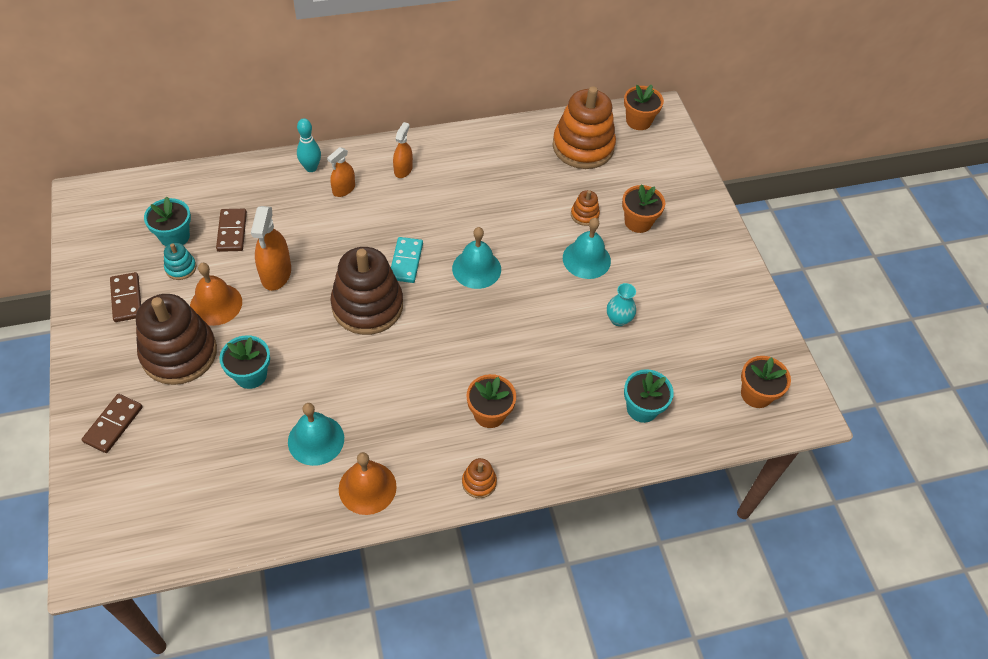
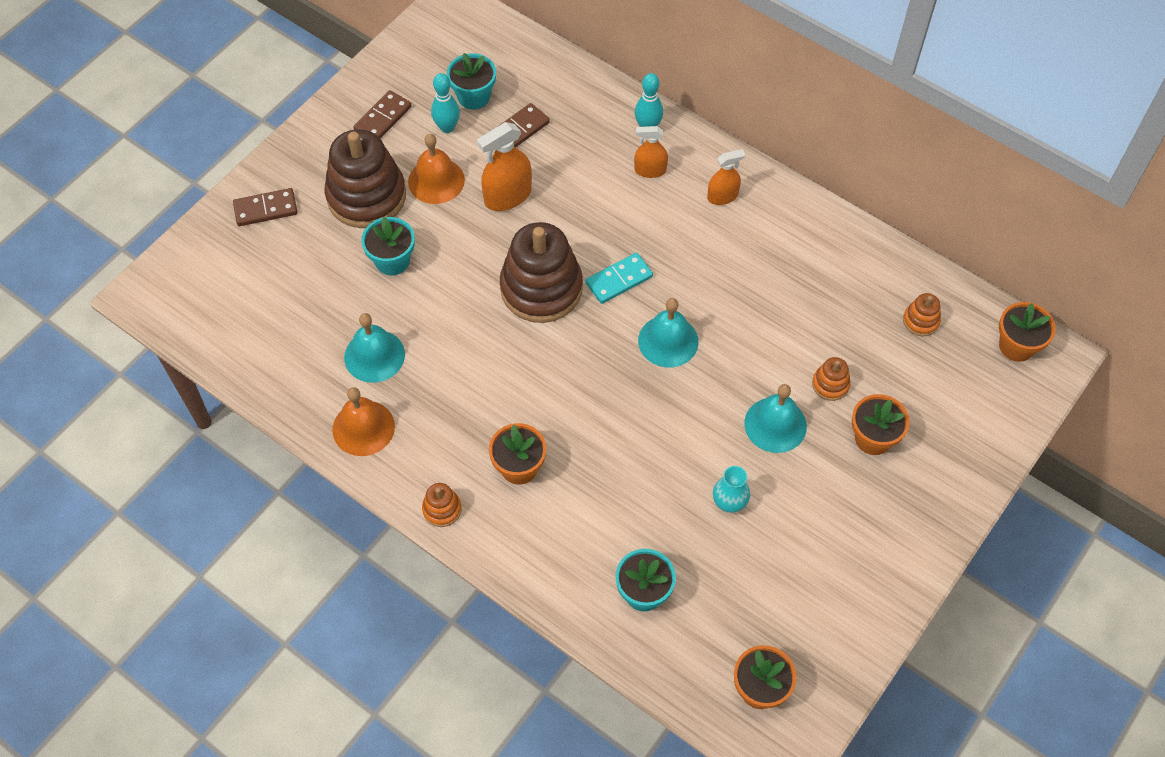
camera: 55 degrees right, 5 degrees up
turquoise stacking toy [164,243,196,280] -> turquoise bowling pin [431,73,460,133]
orange stacking toy [553,86,616,169] -> orange stacking toy [903,293,941,336], size x0.44

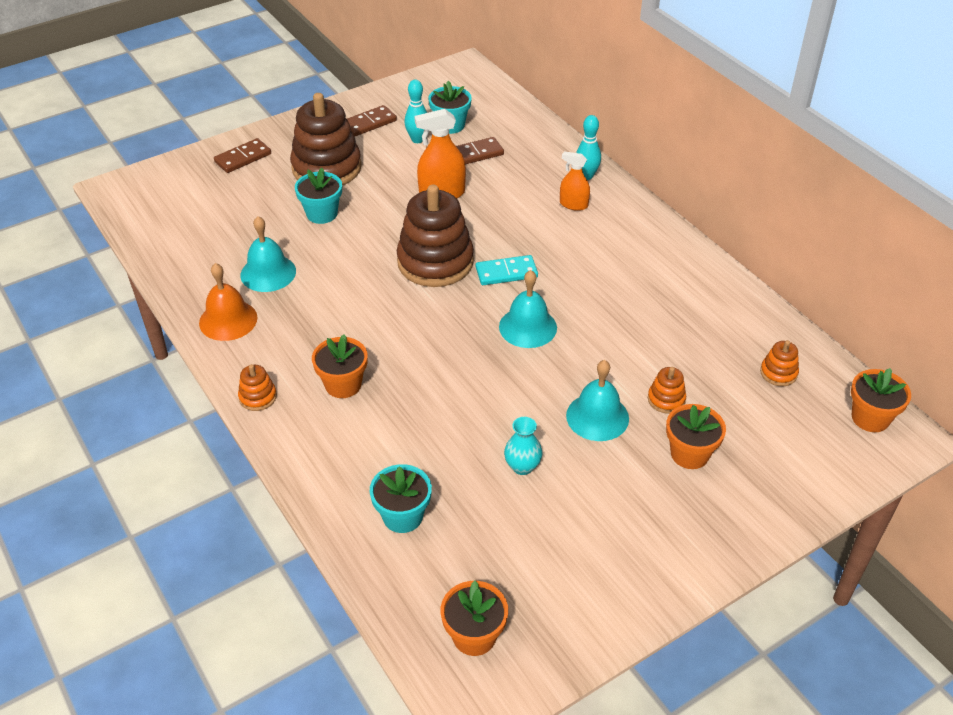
camera: 20 degrees right, 15 degrees down
brown domino [233,188,298,226] -> brown domino turned 45 degrees counterclockwise [214,138,271,173]
orange bell [408,134,465,204] -> none
orange spray bottle [707,149,745,205] -> none

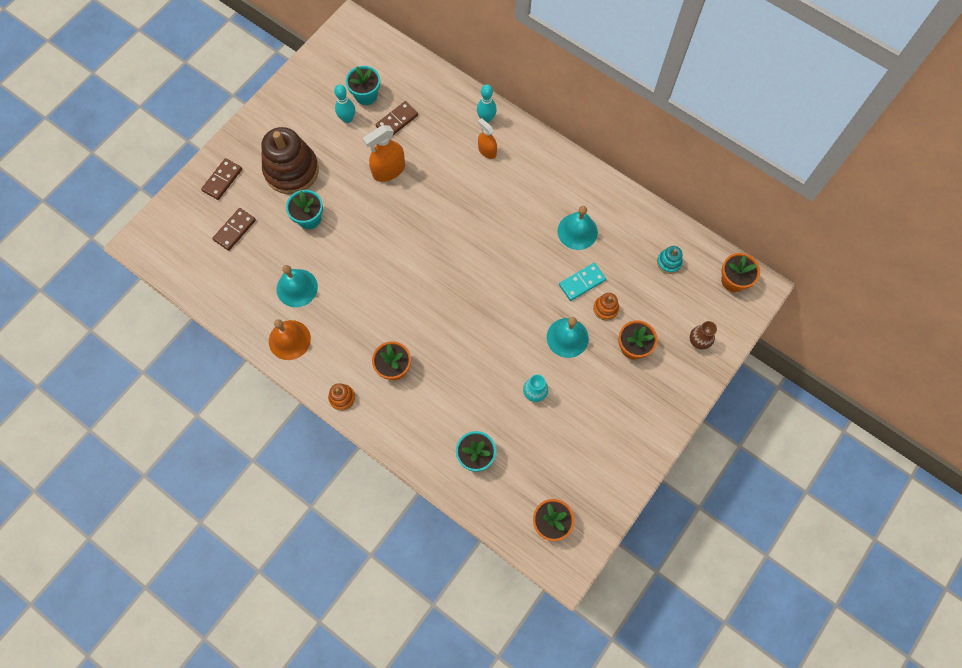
camera: 20 degrees left, 25 degrees up
brown domino [347,105,397,136] -> brown domino moved to [212,208,256,251]
brown stacking toy [397,185,474,287] -> none
turquoise domino [476,255,538,285] -> turquoise domino moved to [559,263,606,301]
turquoise bell [499,270,557,348] -> turquoise bell moved to [558,206,598,250]
orange spray bottle [560,151,590,211] -> orange spray bottle turned 45 degrees clockwise [478,118,497,159]
orange stacking toy [760,340,799,386] -> turquoise stacking toy [657,246,683,274]
none -> brown vase [690,321,717,350]

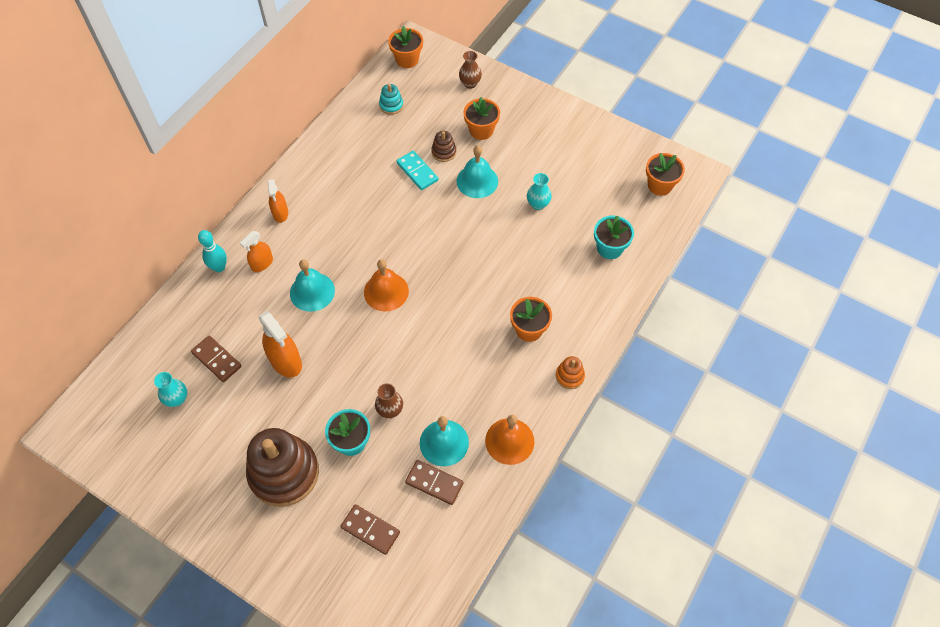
camera: 95 degrees left, 10 degrees down
brown domino [201,158,242,200] -> brown domino moved to [405,460,464,505]
turquoise bowling pin [334,84,355,123] -> none
turquoise flower pot [346,66,380,105] -> turquoise vase [154,372,187,407]
turquoise bell [558,206,598,250] -> turquoise bell moved to [290,260,335,312]
orange stacking toy [593,293,619,321] -> brown stacking toy [431,131,456,162]
none -> orange spray bottle [268,179,288,223]
none -> orange bell [364,259,409,311]
none -> brown vase [375,383,403,418]

